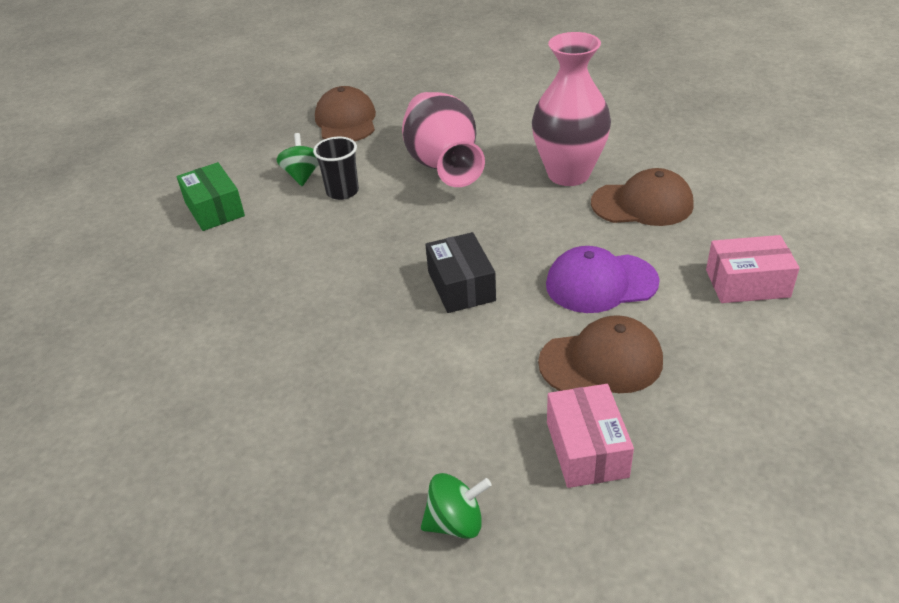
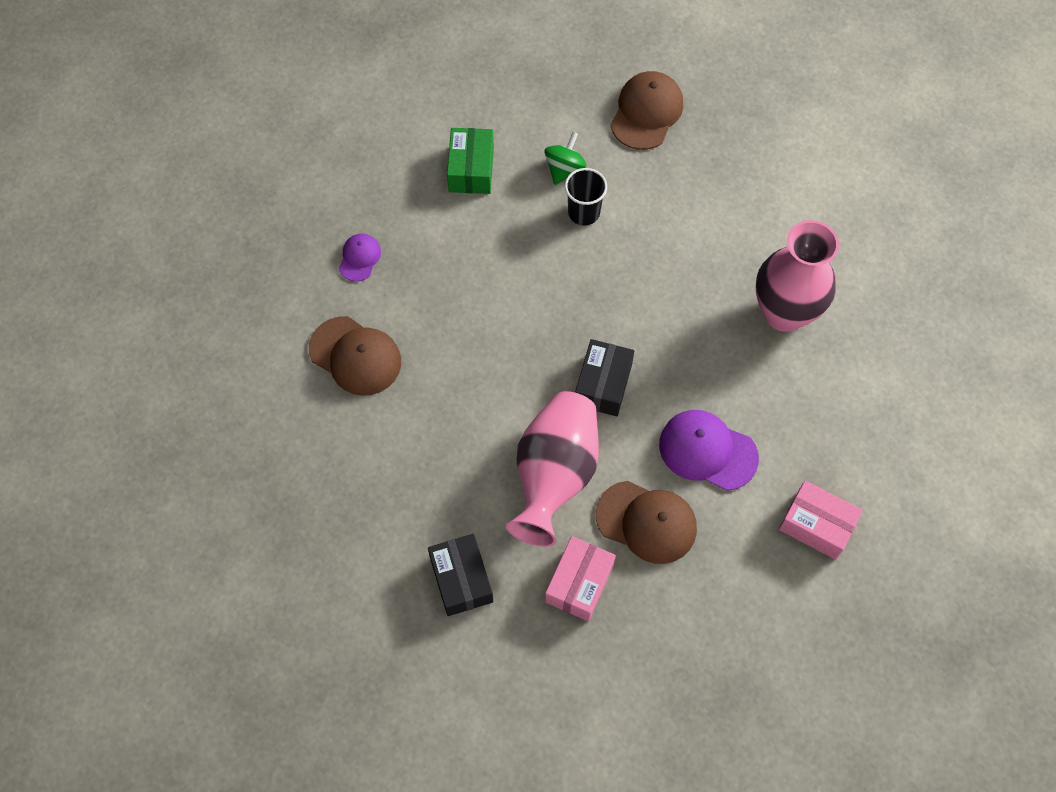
camera: 30 degrees right, 25 degrees up
pink vase [402,92,485,187] -> pink vase moved to [506,391,599,547]
green spinning top [421,473,492,539] -> black box [428,534,493,616]
brown cap [591,168,694,226] -> brown cap moved to [309,316,401,396]
none -> purple cap [339,233,381,282]

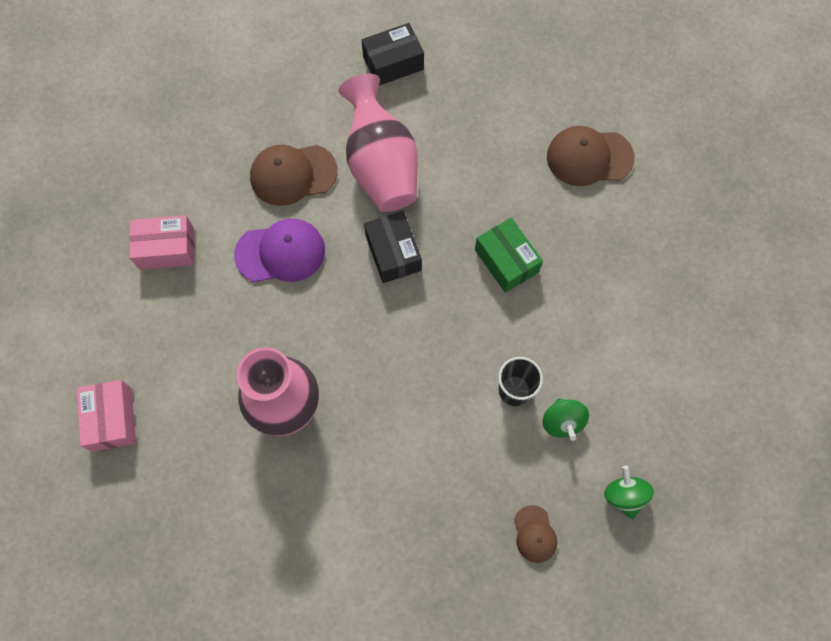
camera: 145 degrees right, 5 degrees up
purple cap [339,233,381,282] -> none
black box [428,534,493,616] -> black box turned 60 degrees counterclockwise [362,23,424,86]
green box [447,128,494,194] -> green box moved to [475,218,543,293]
pink box [545,536,616,621] -> pink box moved to [77,380,136,452]
brown cap [610,71,683,150] -> brown cap [514,505,557,563], size x0.56
none -> green spinning top [604,466,654,519]

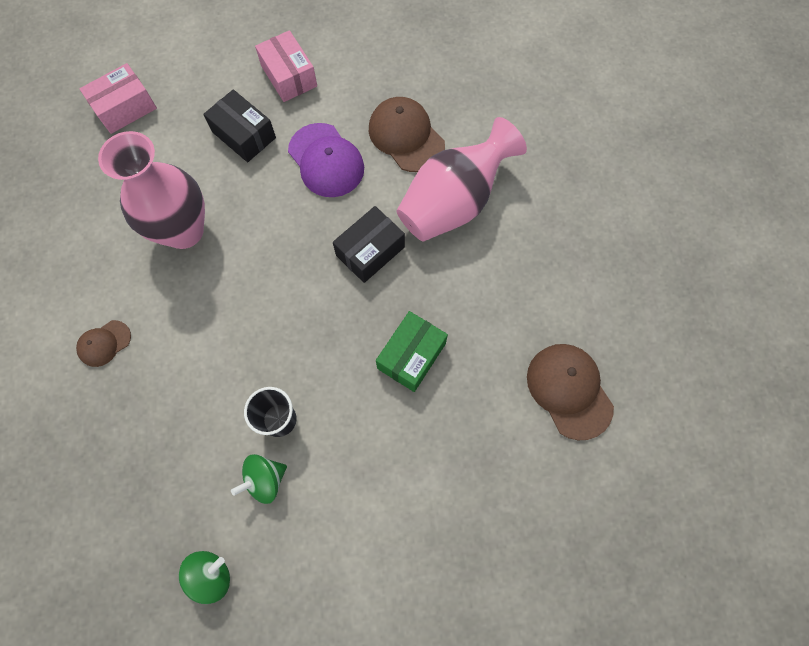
camera: 65 degrees right, 0 degrees up
black box [362,23,424,86] -> black box moved to [203,89,276,162]
brown cap [514,505,557,563] -> brown cap moved to [76,320,131,367]

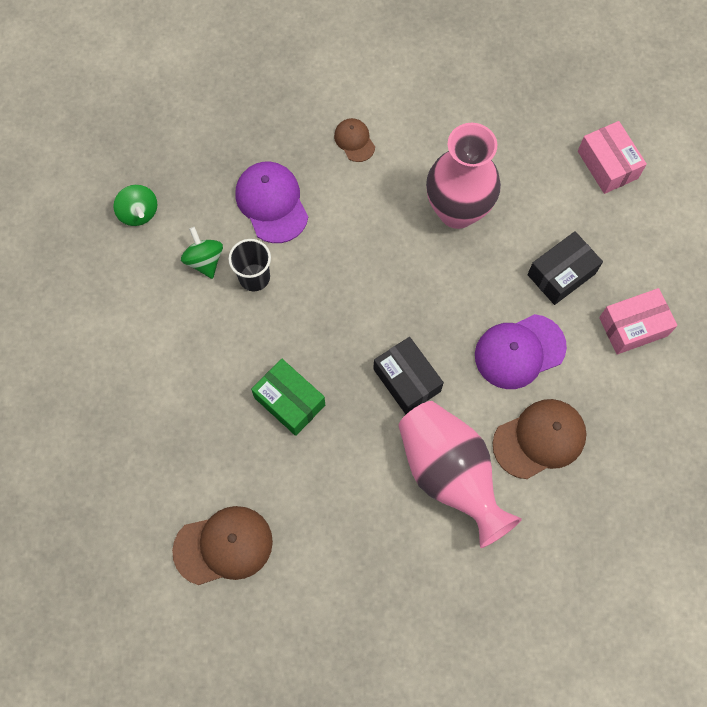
camera: 100 degrees right, 0 degrees up
none -> purple cap [235,162,308,243]

